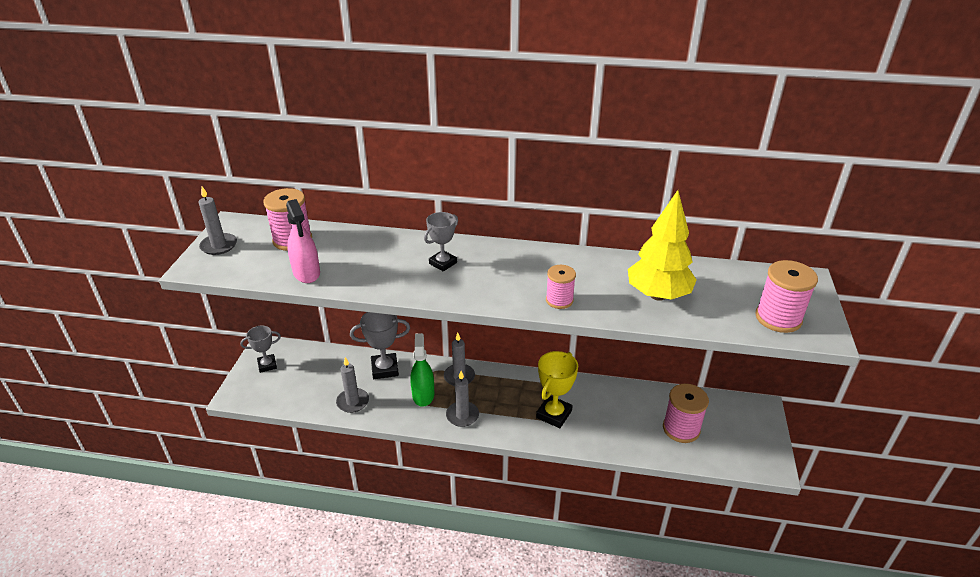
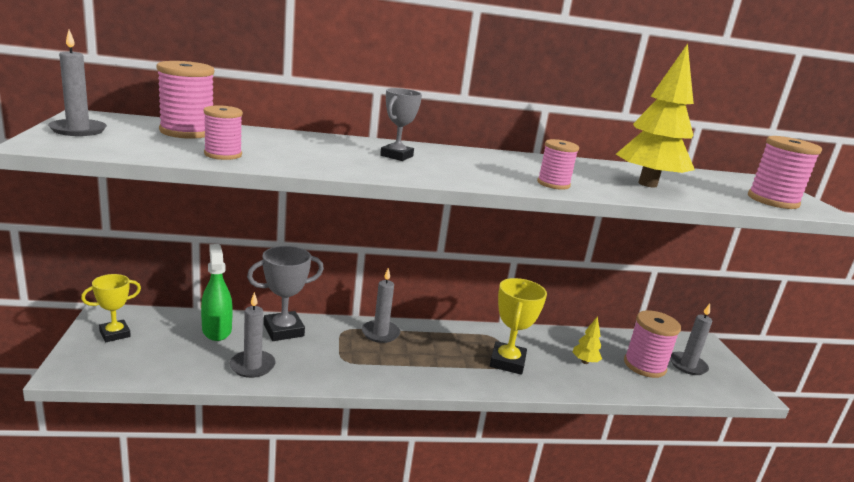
camera: 20 degrees left, 15 degrees down
grey trophy [240,326,281,373] -> yellow trophy [81,274,141,342]
pink spray bottle [286,199,320,283] -> pink spool [203,105,243,160]
green spray bottle [410,333,434,407] -> green spray bottle moved to [201,244,233,341]
grey candle [446,371,479,427] -> grey candle moved to [670,304,712,375]
none -> yellow tree [572,316,602,364]

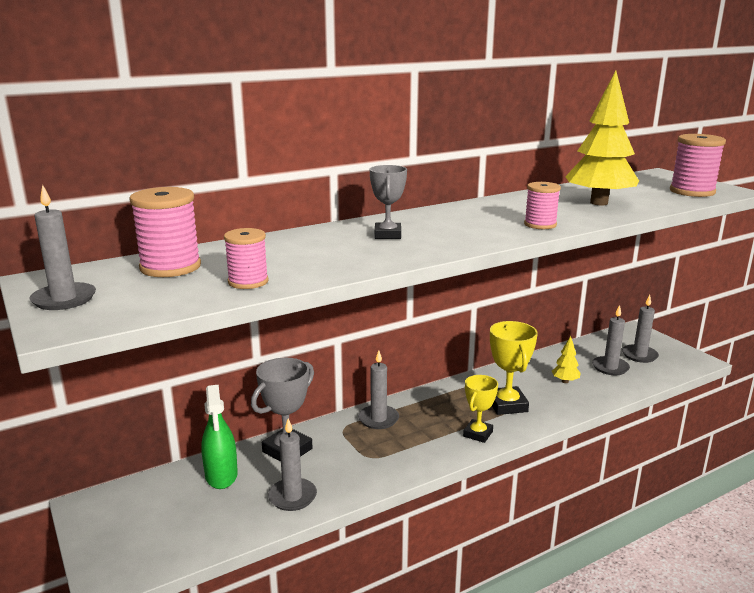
camera: 20 degrees left, 0 degrees up
yellow trophy [81,274,141,342] -> yellow trophy moved to [463,375,498,443]
green spray bottle [201,244,233,341] -> green spray bottle turned 150 degrees counterclockwise [201,384,238,489]
pink spool [624,310,681,378] -> grey candle [592,305,630,375]

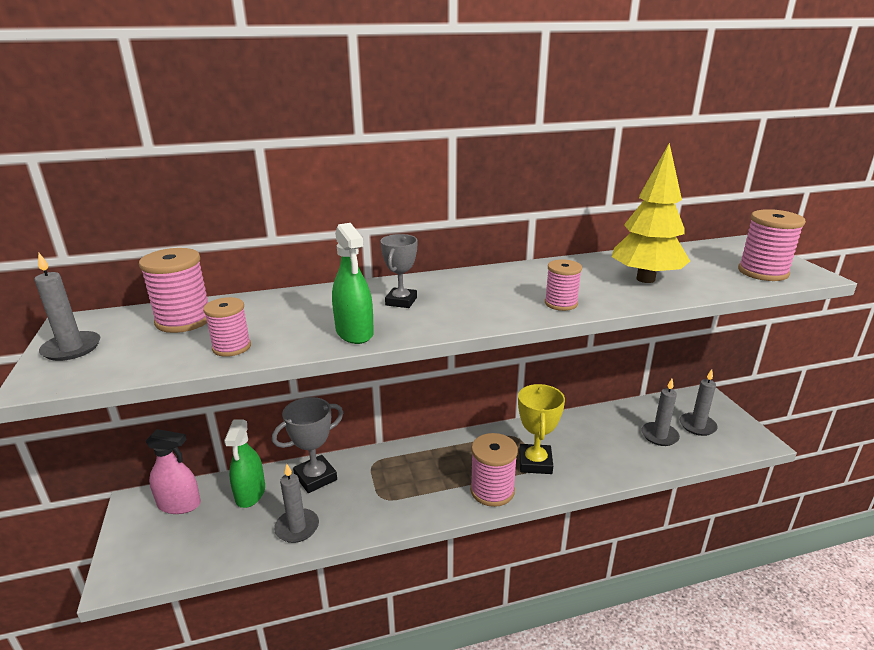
camera: 15 degrees right, 5 degrees up
grey candle [358,350,399,429] -> none
yellow trophy [463,375,498,443] -> pink spool [470,433,518,507]
yellow tree [552,336,581,383] -> none
none -> pink spray bottle [145,429,201,514]
none -> green spray bottle [332,223,374,344]

